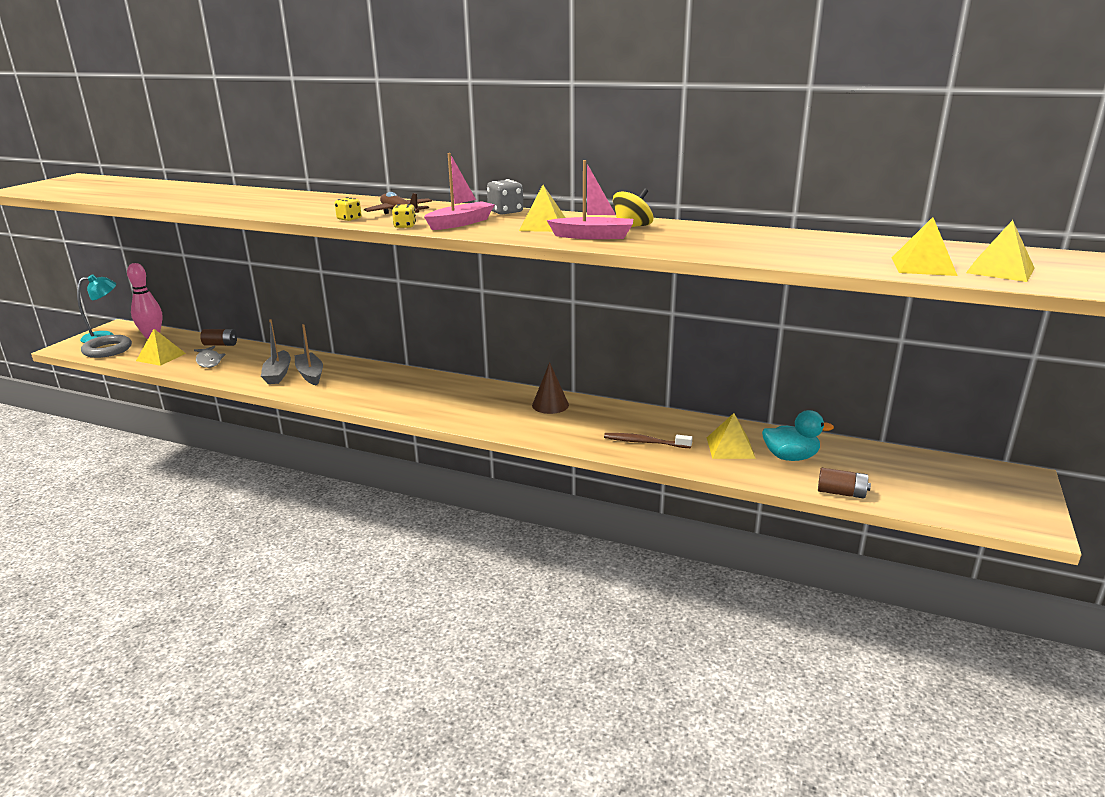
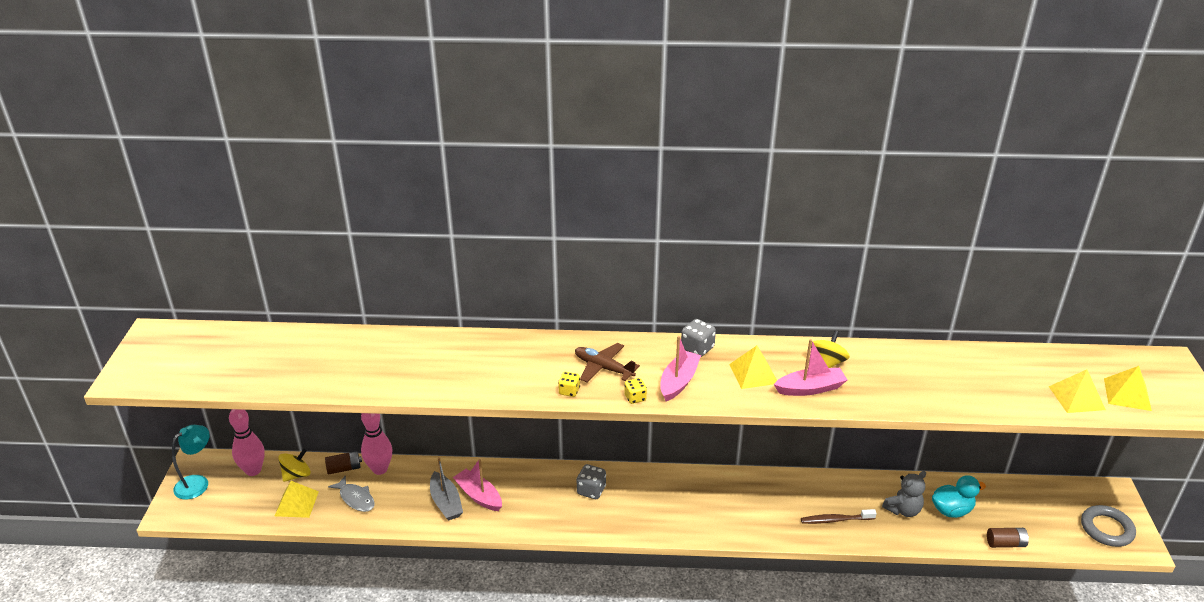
camera: 20 degrees left, 10 degrees up
grey ring [81,335,132,358] -> grey ring moved to [1081,505,1136,547]
grey boat [295,324,323,385] -> pink boat [453,459,502,511]
brown cone [532,362,569,414] -> none
yellow pyramid [707,413,756,459] -> grey teddy bear [882,471,926,517]
none -> yellow spinning top [278,448,311,482]
none -> pink bowling pin [361,413,392,475]
none -> grey dice [577,464,606,499]

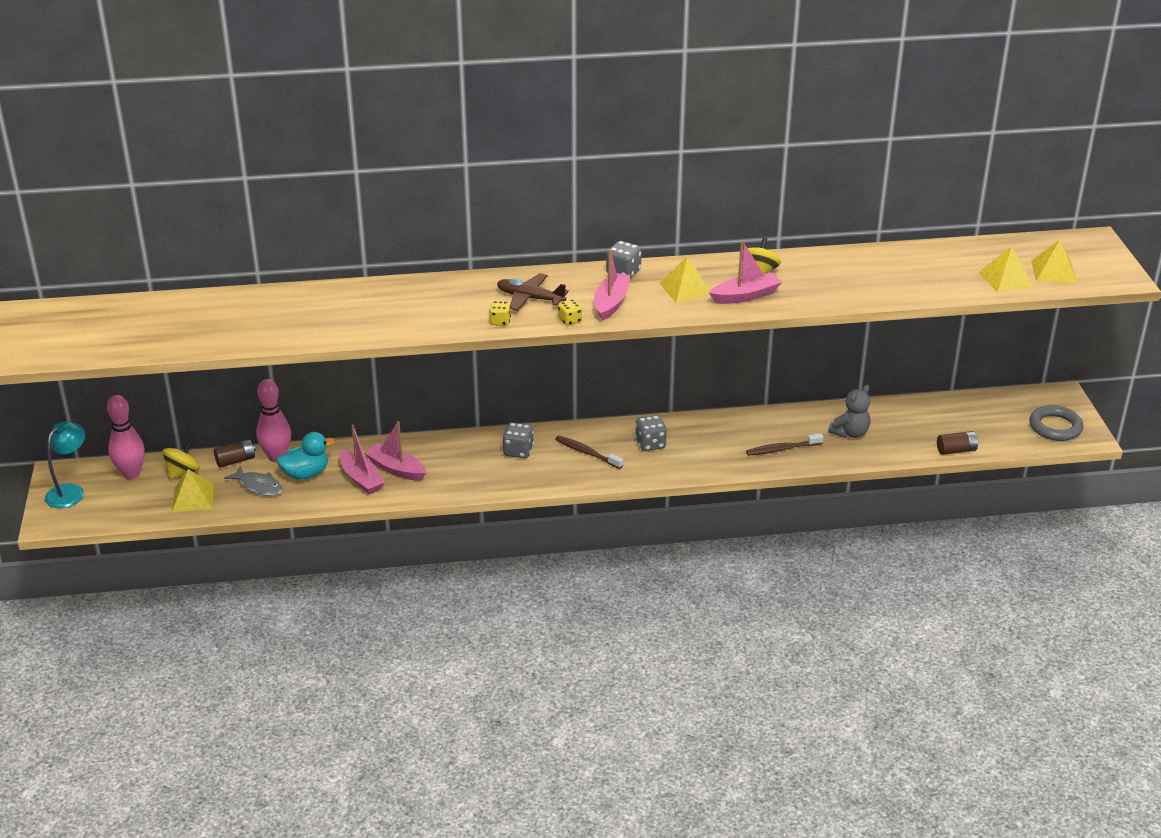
camera: 10 degrees left, 0 degrees up
grey boat [430,457,463,521] -> pink boat [340,425,385,494]
turquoise duck [932,475,986,518] -> turquoise duck moved to [277,432,335,479]
none -> brown toothbrush [555,436,623,469]
none -> grey dice [635,415,667,451]

